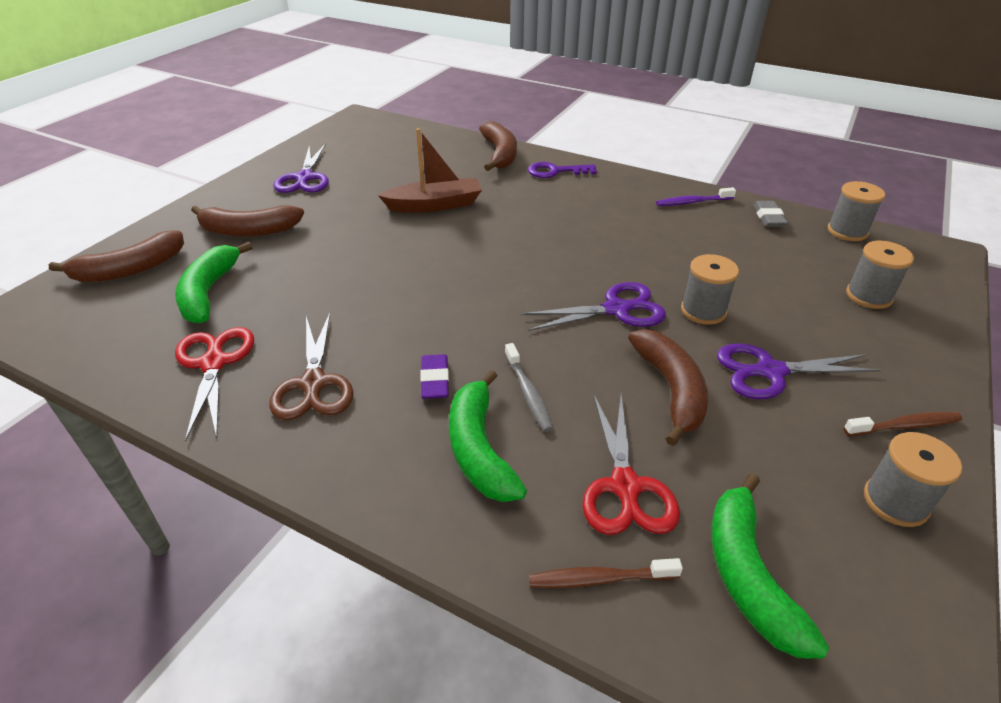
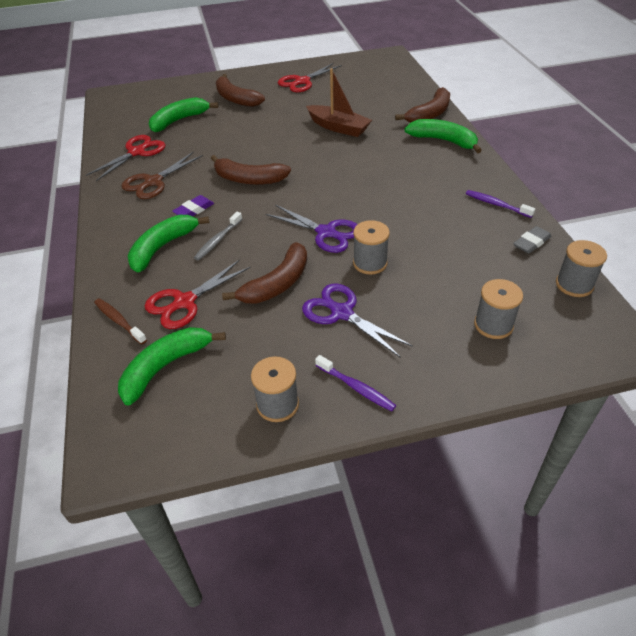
camera: 50 degrees right, 5 degrees up
brown banana [49,230,184,282] -> brown banana moved to [211,155,291,185]
purple scissors [273,144,329,193] -> red scissors [278,63,342,92]
purple key [528,162,597,178] -> green banana [405,119,482,153]
brown toothbrush [844,412,962,436] -> purple toothbrush [315,355,396,411]

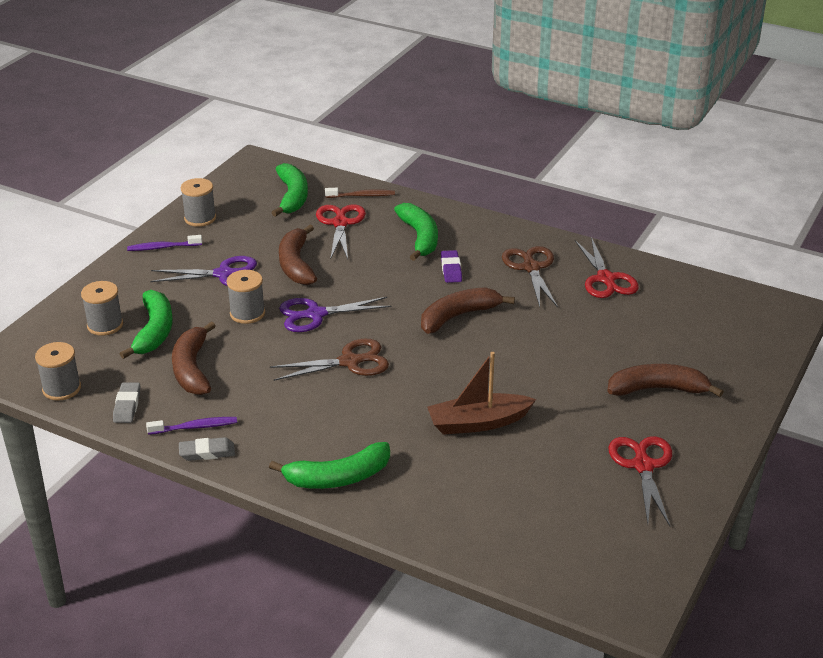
camera: 130 degrees right, 10 degrees down
green banana [149,97,218,132] -> green banana moved to [120,290,173,359]
grey toothbrush [194,212,242,261] -> none
brown banana [395,87,450,123] -> brown banana moved to [172,321,216,395]
none -> grey eraser [179,437,235,461]
none -> brown scissors [270,339,389,381]

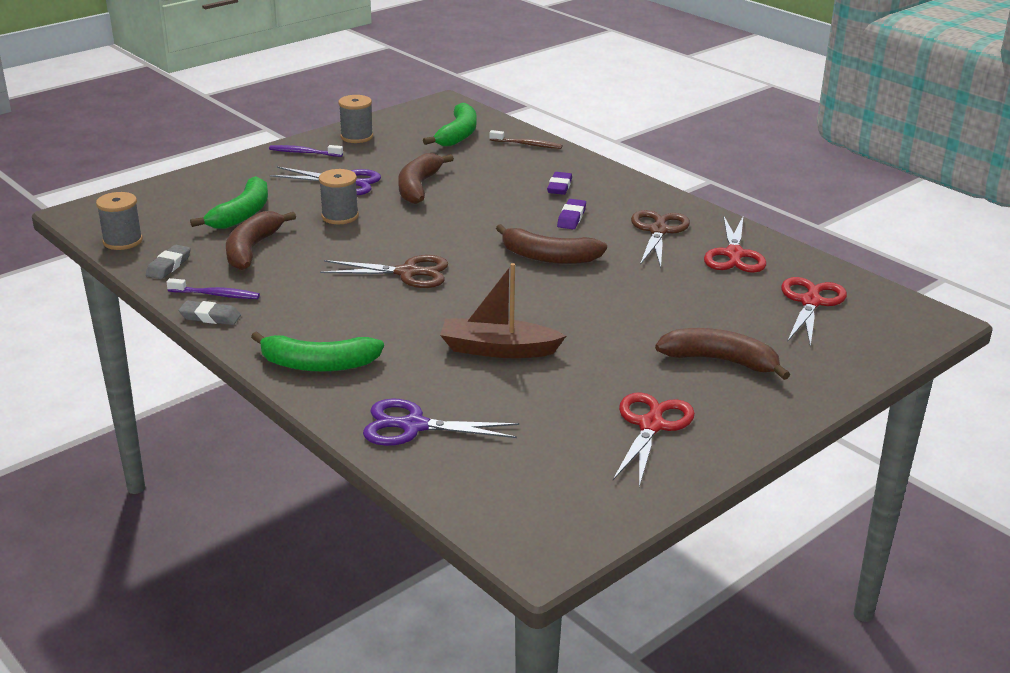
camera: 20 degrees right, 5 degrees down
grey spool [81,281,123,336] -> none
purple scissors [279,297,392,332] -> purple scissors moved to [363,399,519,446]
red scissors [316,204,366,259] -> red scissors moved to [781,277,847,347]
green banana [394,203,438,261] -> purple eraser [547,172,572,195]
brown banana [421,287,515,334] -> brown banana turned 150 degrees counterclockwise [496,224,607,264]

